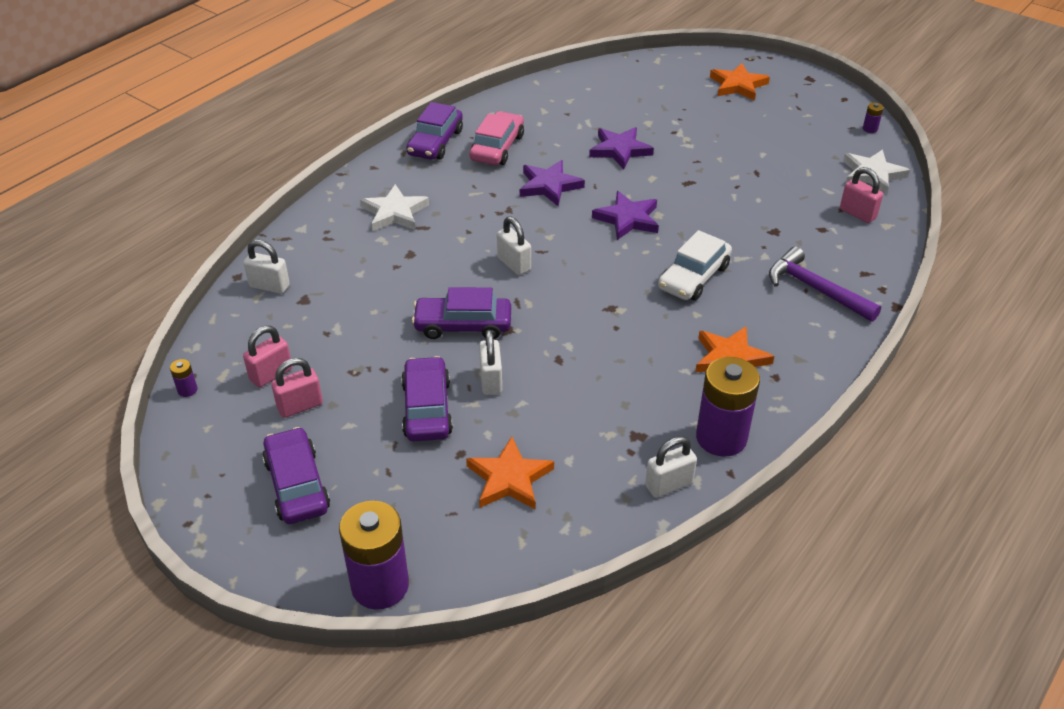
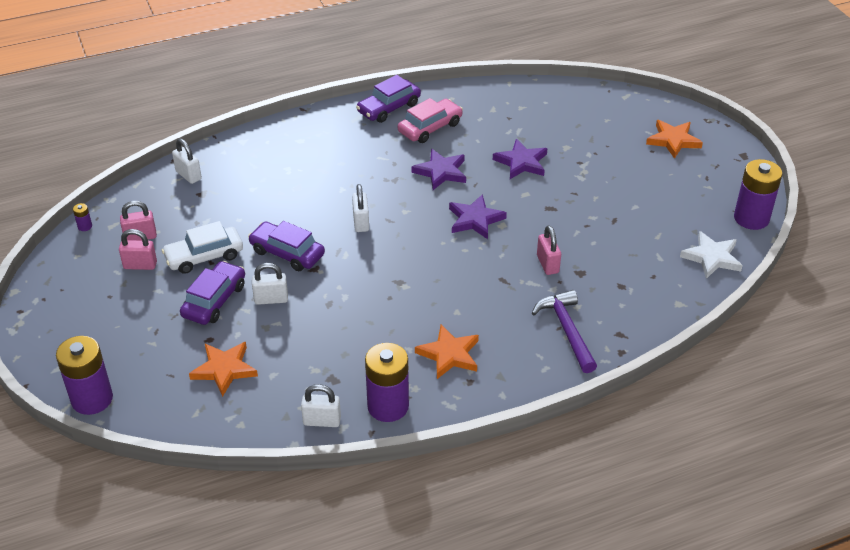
camera: 30 degrees right, 0 degrees up
purple car [262,427,330,524] -> none
white star [360,184,429,231] -> none
white padlock [479,330,502,395] -> white padlock turned 60 degrees clockwise [252,263,288,305]
white car [658,230,732,301] -> white car moved to [162,221,243,274]
pink padlock [840,167,883,223] -> pink padlock moved to [537,225,561,275]
purple battery [863,102,884,133] -> purple battery [734,159,782,230], size x2.49

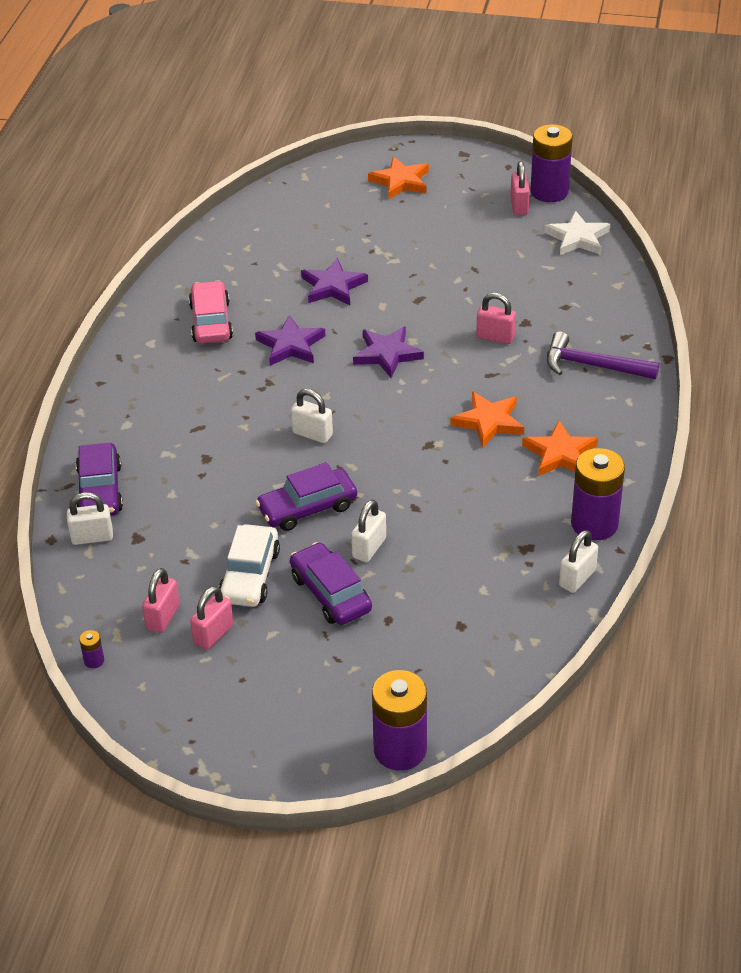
camera: 55 degrees left, 0 degrees up
orange star [189,342,258,397] -> orange star moved to [451,391,524,448]
purple car [356,75,421,123] -> purple car moved to [76,443,123,516]
none -> pink padlock [510,161,530,215]

